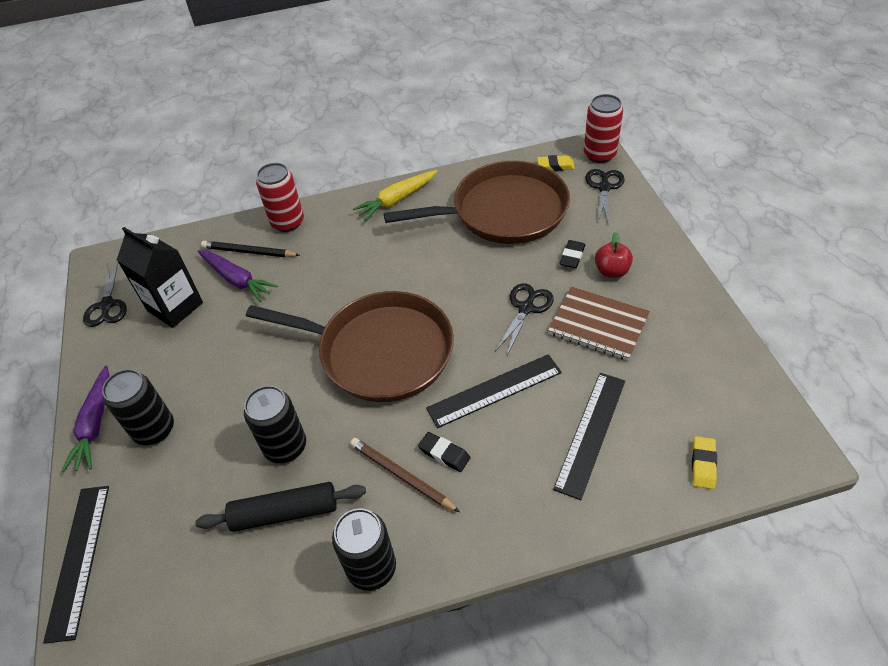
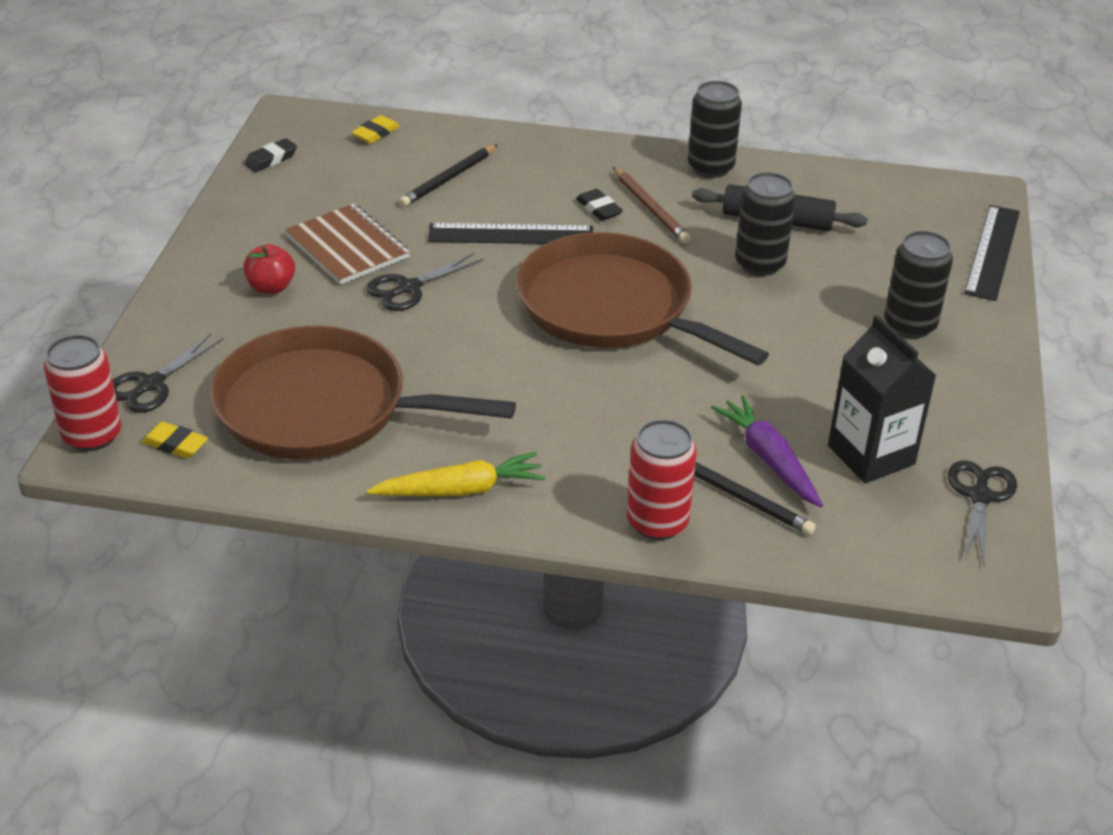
camera: 160 degrees left, 10 degrees down
purple carrot [62,366,110,472] -> none
black ruler [553,373,625,500] -> black pencil [399,145,497,207]
black eraser [560,240,585,268] -> black eraser moved to [244,138,297,172]

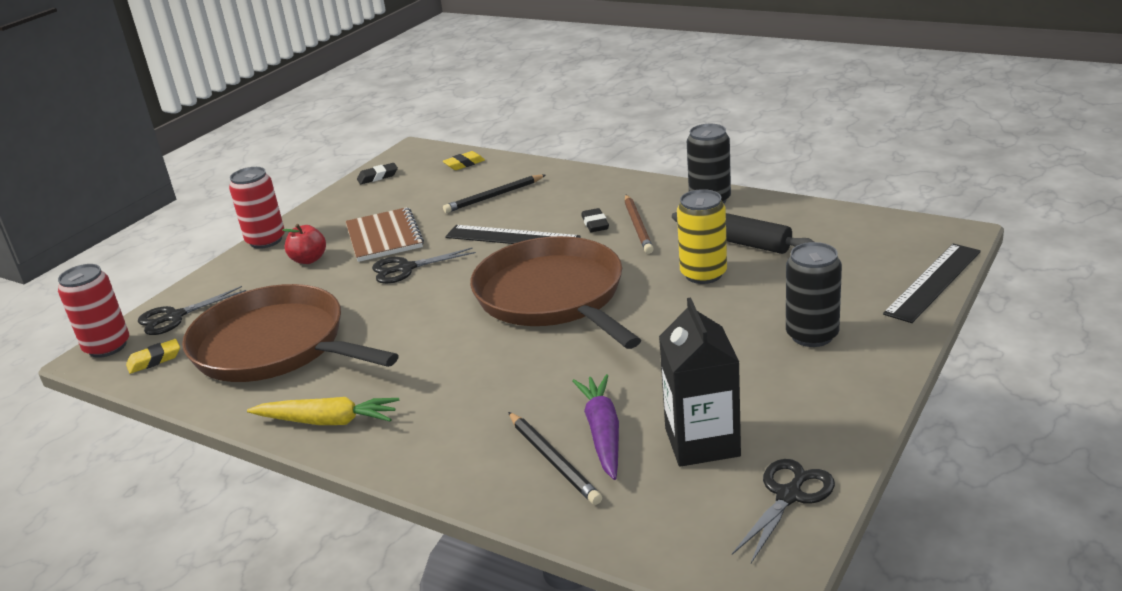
camera: 25 degrees right, 10 degrees down
yellow eraser [141,422,208,459] -> yellow eraser turned 75 degrees counterclockwise [126,339,180,374]
red can [627,419,697,540] -> red can moved to [229,167,285,249]
black can [735,172,796,276] -> yellow can [677,189,727,284]

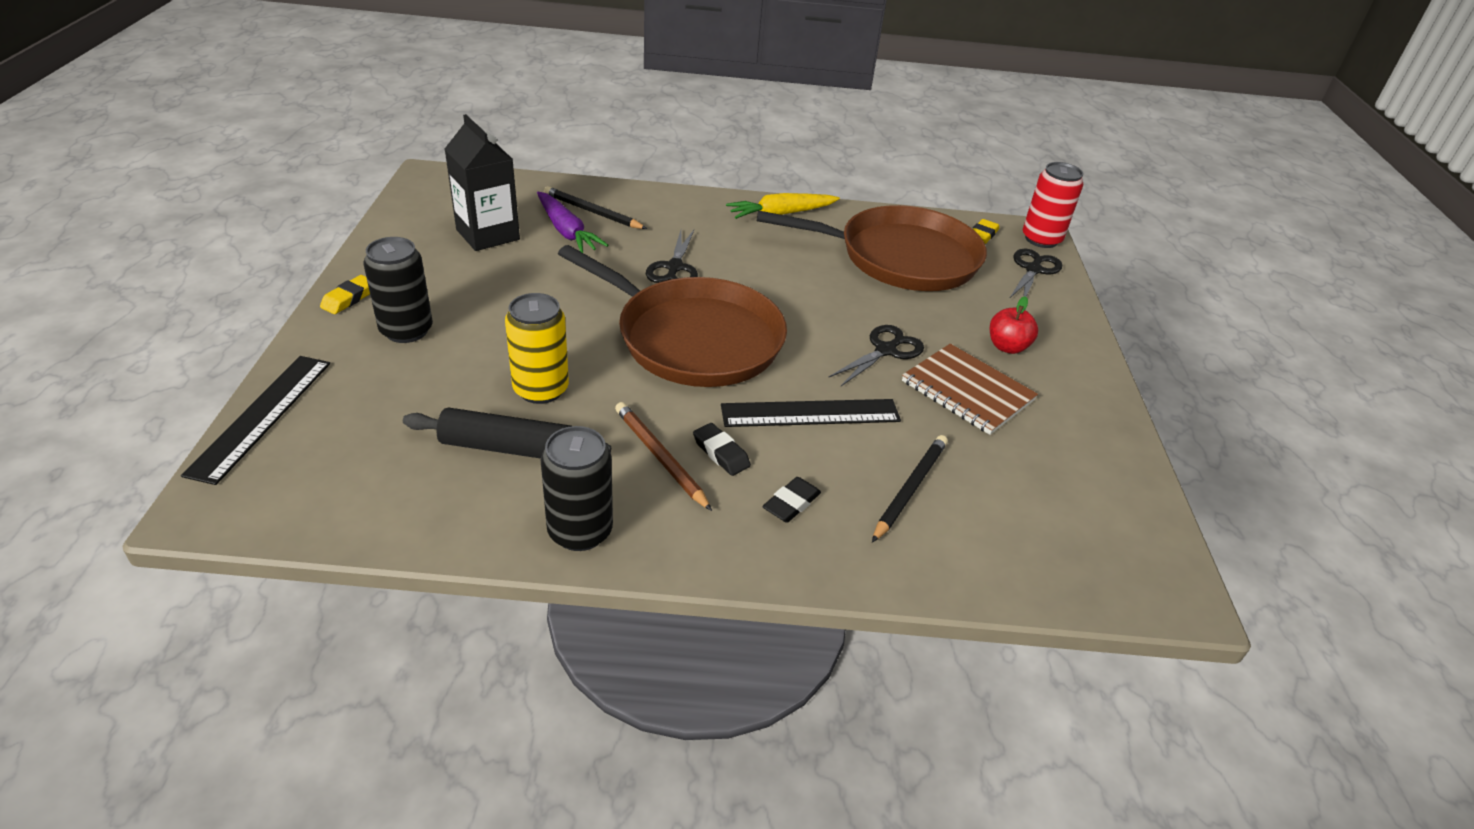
camera: 145 degrees right, 10 degrees up
red can [229,167,285,249] -> none
black eraser [357,163,398,184] -> black eraser moved to [763,477,821,523]
yellow eraser [443,151,485,170] -> yellow eraser moved to [320,275,370,314]
black scissors [732,459,835,563] -> black scissors moved to [646,230,698,283]

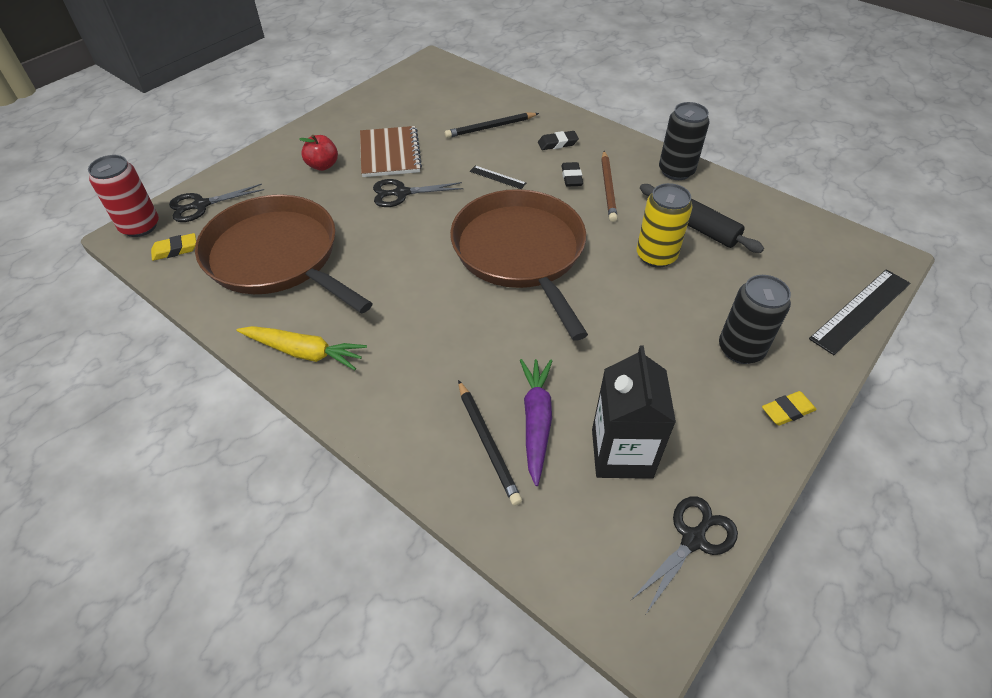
camera: 140 degrees left, 10 degrees up
black scissors [646,230,698,283] -> black scissors moved to [630,496,738,614]
black ruler [721,399,901,427] -> black ruler [470,165,526,189], size x0.49

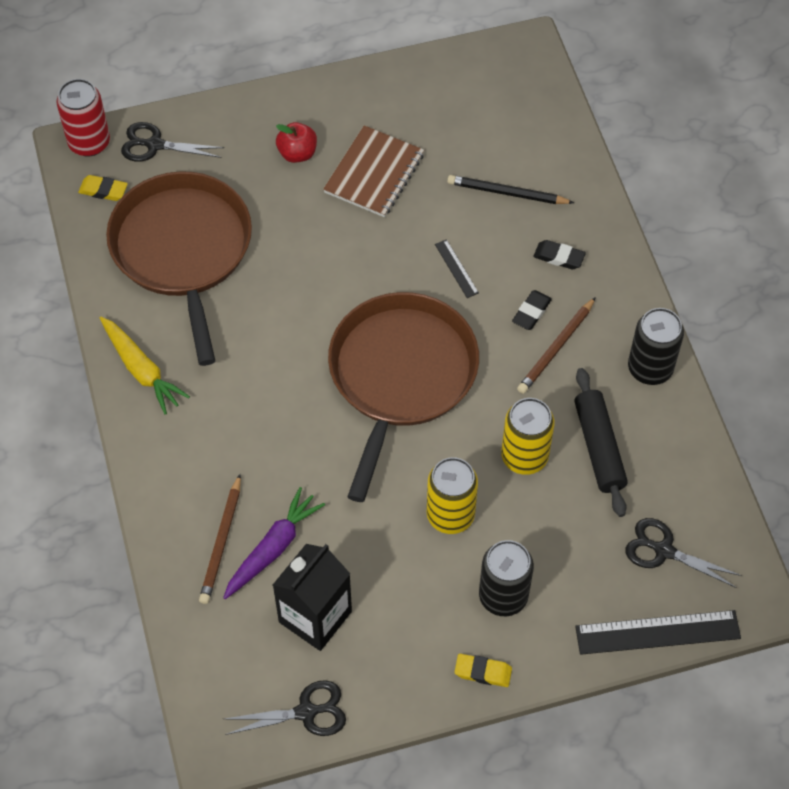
camera: 35 degrees right, 10 degrees up
black scissors [373,179,463,207] -> black scissors moved to [625,518,742,588]
black pencil [458,380,522,506] -> brown pencil [199,474,241,604]
none -> yellow can [427,457,478,534]

